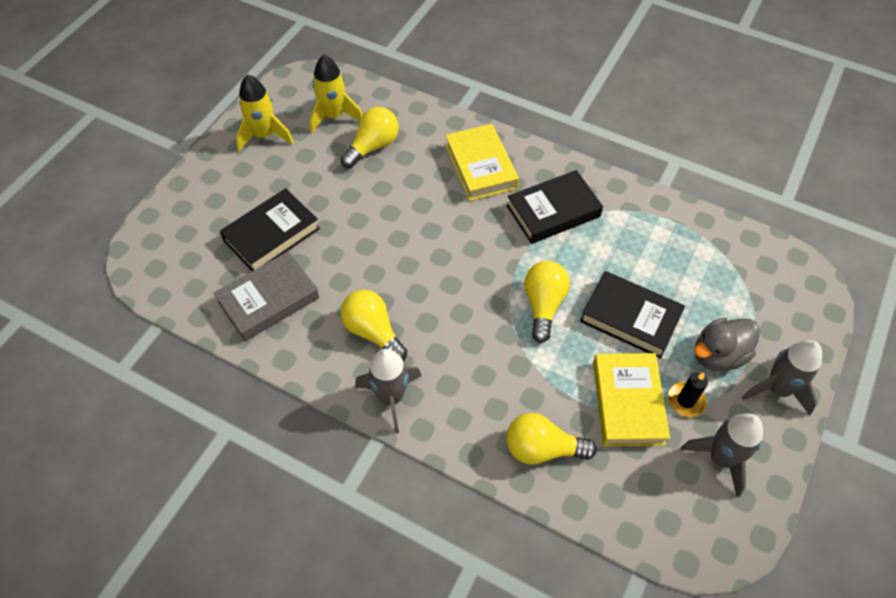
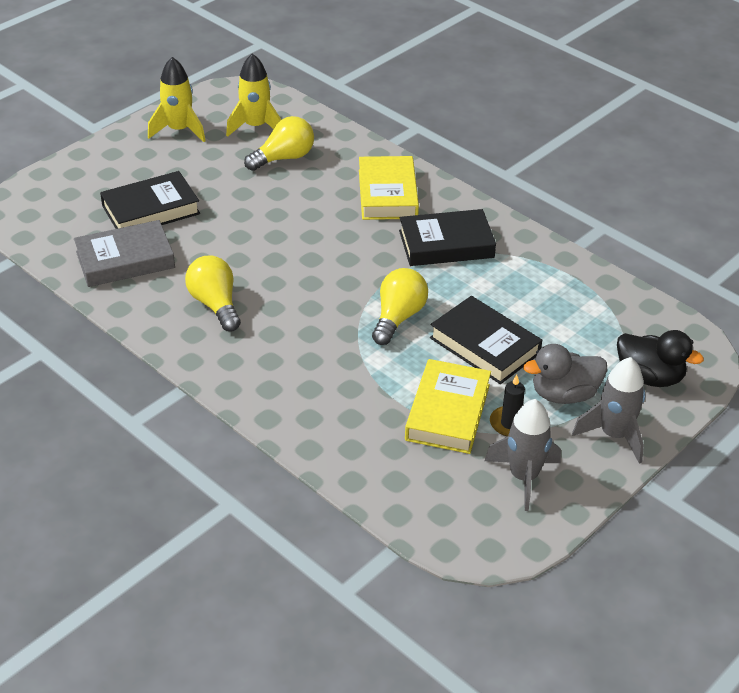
camera: 15 degrees right, 15 degrees down
grey rocket [355,349,421,433] -> none
yellow light bulb [506,413,597,464] -> none
none -> black duck [617,330,704,387]

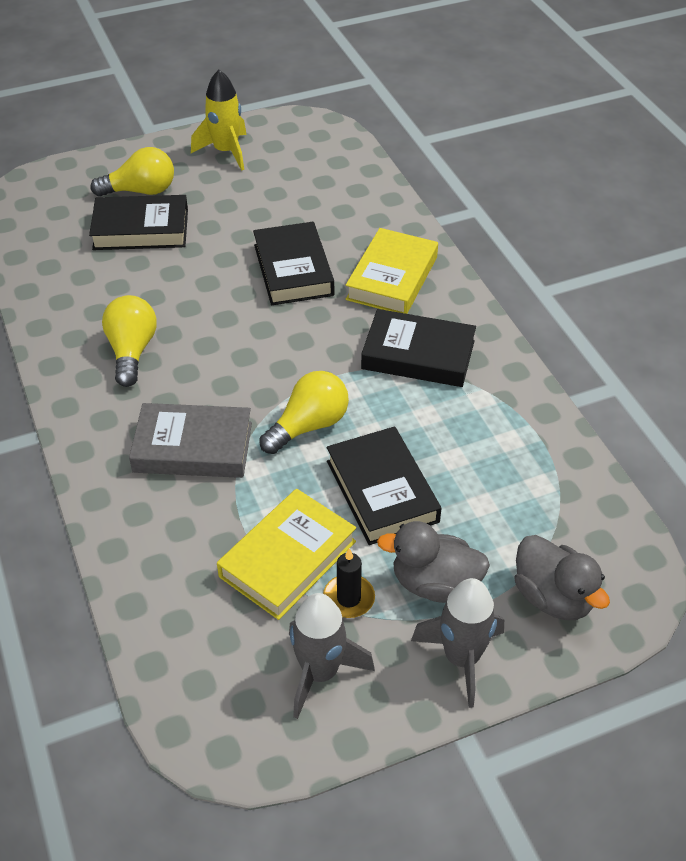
camera: 25 degrees right, 5 degrees up
grey book [74,220,175,287] -> grey book moved to [129,403,252,478]
yellow rocket [226,53,282,137] -> none
yellow light bulb [244,116,314,171] -> yellow light bulb moved to [91,147,174,197]
black duck [617,330,704,387] -> grey duck [515,535,610,620]
none -> black book [253,222,334,305]

